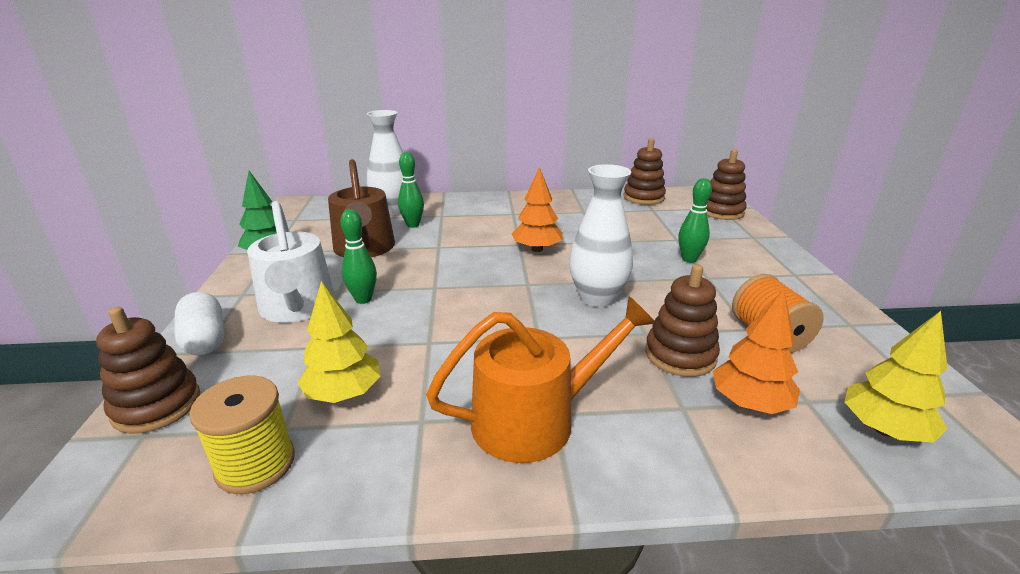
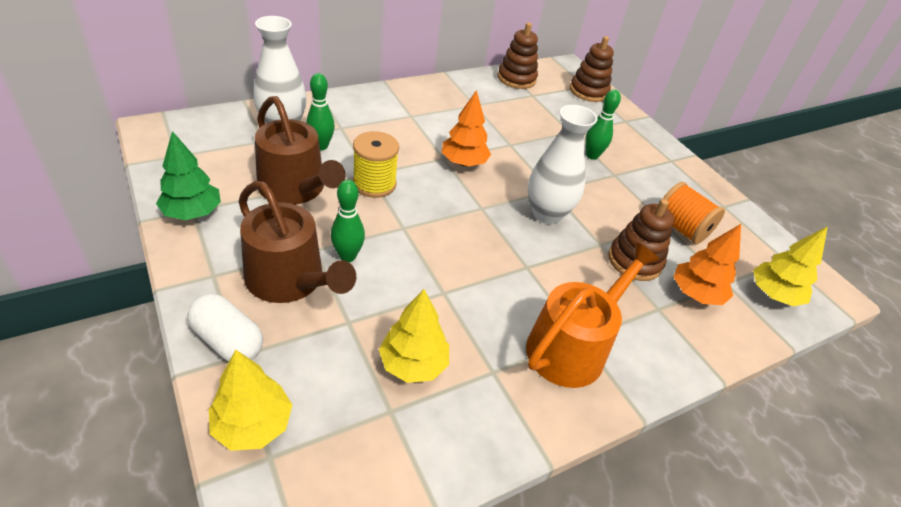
camera: 30 degrees left, 15 degrees up
brown stacking toy [96,307,200,434] -> yellow tree [209,350,292,451]
yellow spool [189,376,295,494] -> yellow spool moved to [353,131,399,198]
white watering can [247,201,335,323] -> brown watering can [238,181,356,303]

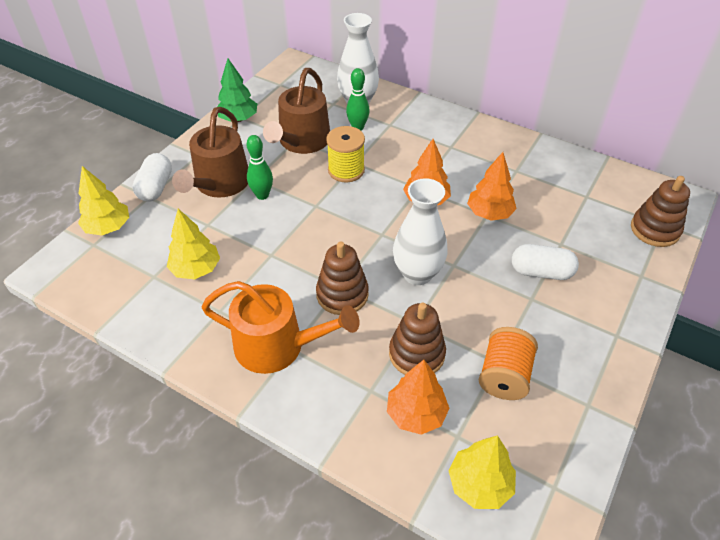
camera: 65 degrees right, 5 degrees up
brown stacking toy [498,23,538,89] -> brown stacking toy moved to [316,241,369,315]
green bowling pin [585,89,621,160] -> white capsule [512,244,579,280]
none -> orange tree [467,152,517,221]

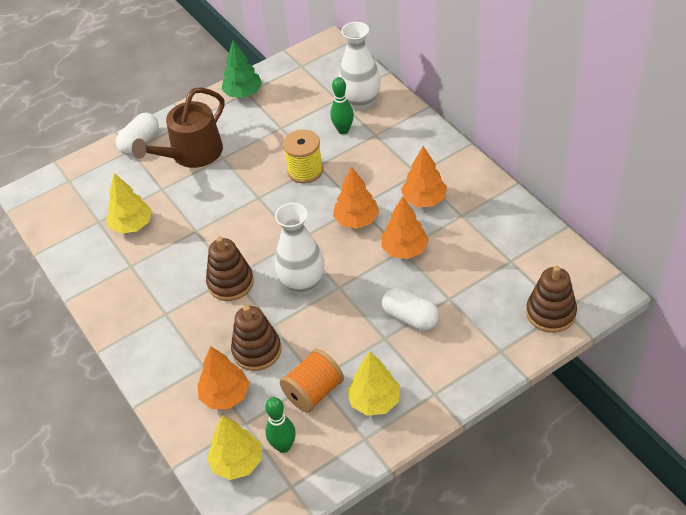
camera: 30 degrees right, 0 degrees up
yellow tree [78,166,129,236] -> yellow tree moved to [347,352,400,416]
orange watering can [201,281,360,374] -> none
green bowling pin [246,135,273,200] -> green bowling pin moved to [265,397,296,453]
brown watering can [263,68,330,154] -> none
none -> orange tree [401,146,447,207]

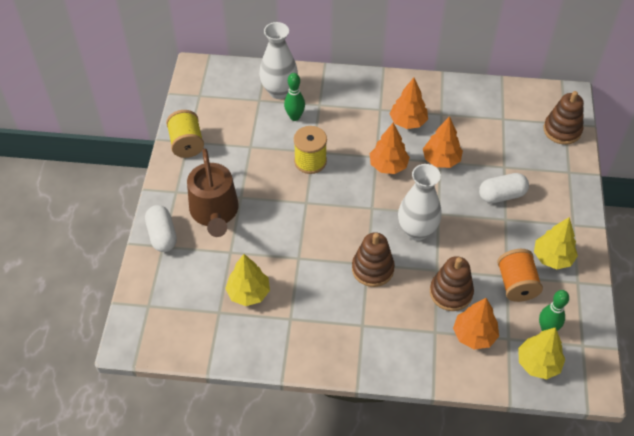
camera: 55 degrees left, 5 degrees up
green tree [221,40,262,98] -> yellow spool [166,110,204,158]

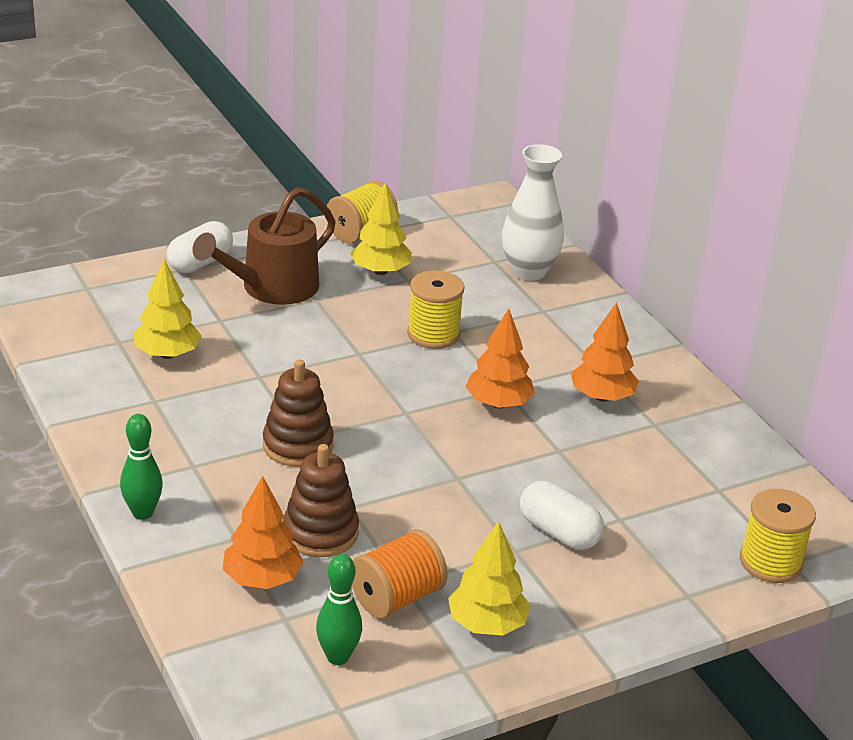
camera: 55 degrees right, 20 degrees down
green bowling pin [284,73,305,121] -> green bowling pin moved to [120,414,163,520]
white vase [398,164,442,241] -> none
orange tree [423,116,463,168] -> none
yellow tree [518,327,565,379] -> yellow tree moved to [350,181,412,275]
brown stacking toy [544,91,584,145] -> yellow spool [740,489,816,583]

